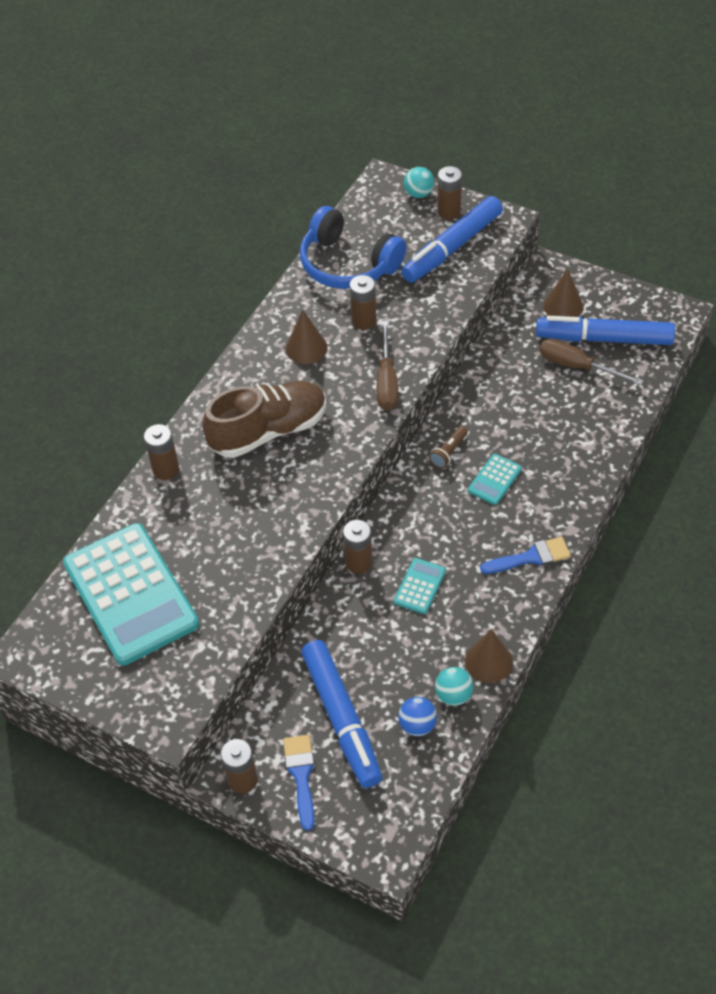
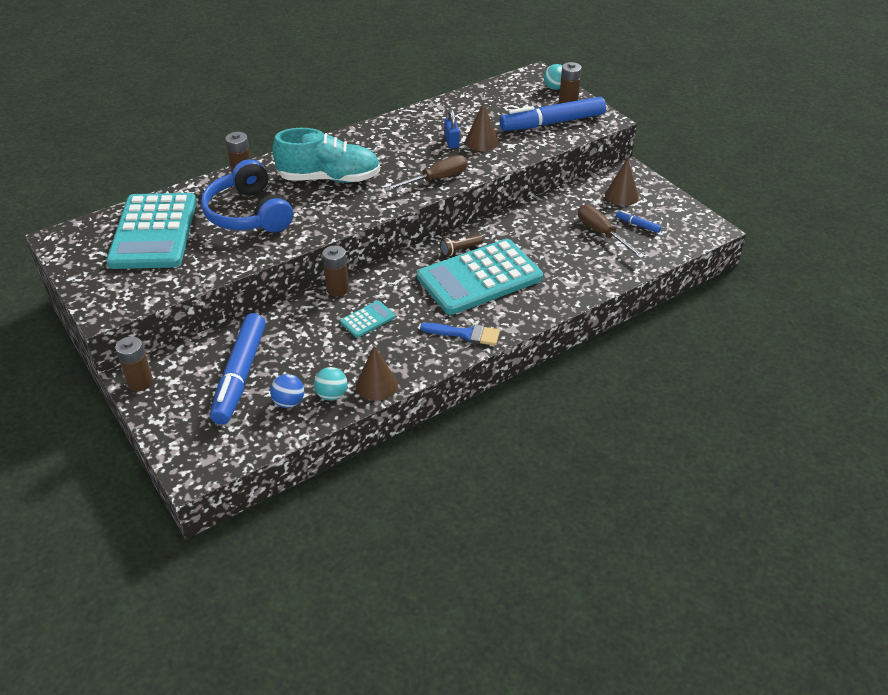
camera: 25 degrees right, 10 degrees down
brown shoe [202,381,326,458] -> turquoise shoe [272,128,380,183]
blue brush [283,735,314,831] -> none
brown cone [285,309,328,364] -> brown cone moved to [465,103,499,151]
blue headphones [300,206,407,289] -> blue headphones moved to [201,159,293,232]
brown battery [349,275,377,330] -> blue padlock [444,109,460,148]
brown screwdriver [377,321,398,410] -> brown screwdriver turned 150 degrees counterclockwise [384,155,468,191]
turquoise calculator [468,454,522,505] -> turquoise calculator [417,239,543,315], size x2.39
blue marker [536,316,675,345] -> blue marker [616,210,661,233], size x0.40

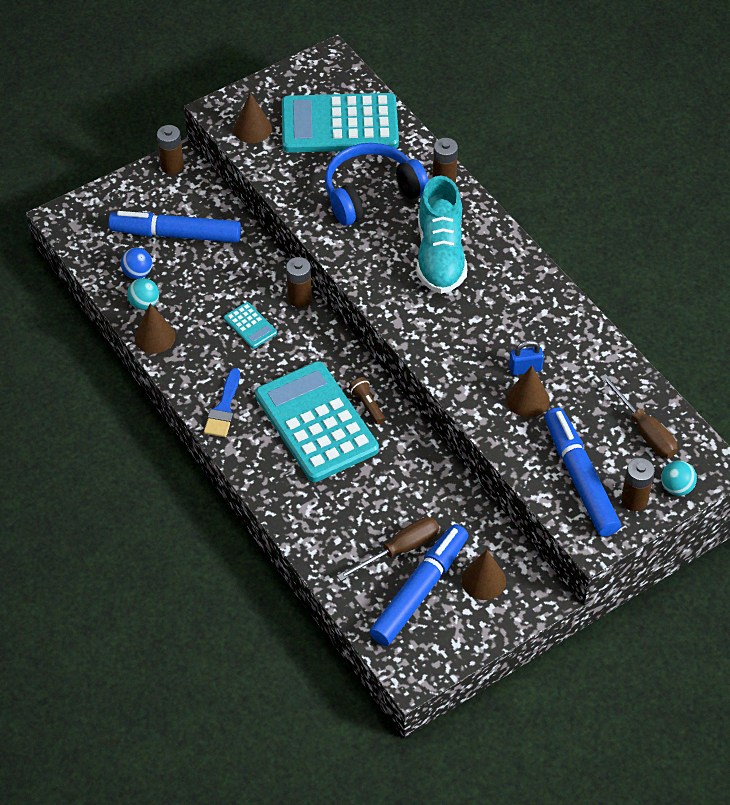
camera: 90 degrees right, 10 degrees up
brown screwdriver [384,155,468,191] -> brown screwdriver moved to [600,374,678,458]
blue marker [616,210,661,233] -> blue marker [370,524,468,646], size x2.47
none -> brown cone [233,93,272,143]

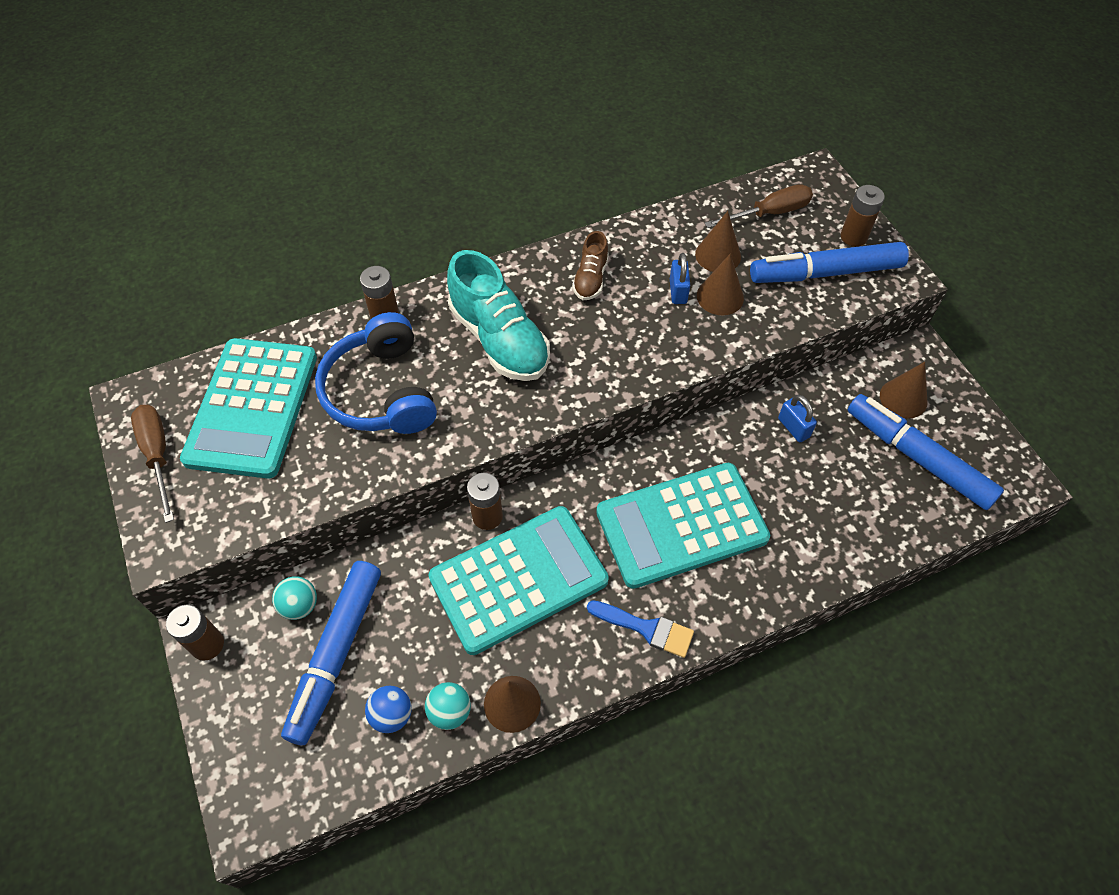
camera: 80 degrees left, 5 degrees up
turquoise calculator [224,302,277,349] -> turquoise calculator [428,506,609,655], size x2.39
brown cone [233,93,272,143] -> brown cone moved to [695,211,741,272]
brown screwdriver [337,517,439,581] -> brown screwdriver moved to [131,405,174,523]
brown flashlight [349,377,385,424] -> none
turquoise shoe [417,176,467,294] -> turquoise shoe turned 45 degrees clockwise [447,250,550,381]
turquoise ball [661,461,697,496] -> turquoise ball moved to [272,576,317,620]
none -> brown shoe [572,231,609,300]
none -> blue padlock [778,395,817,442]

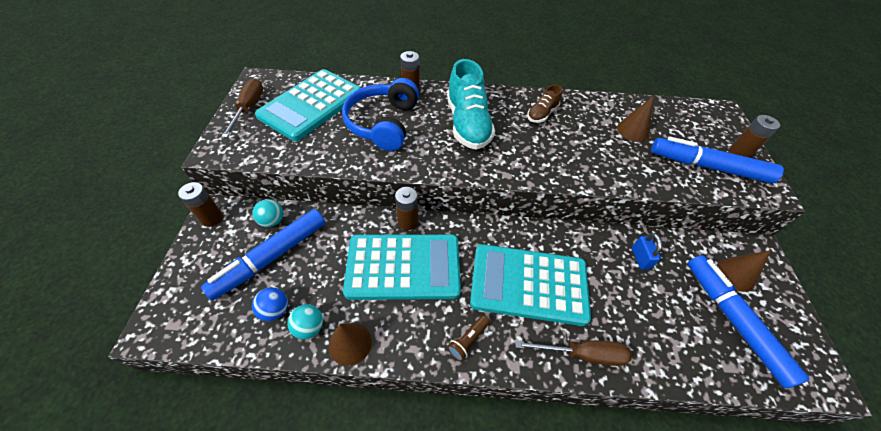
camera: 25 degrees right, 5 degrees down
blue brush [587,600,694,658] -> brown flashlight [447,315,490,361]
blue padlock [670,253,690,304] -> none
brown cone [697,254,744,315] -> none
brown screwdriver [704,184,813,228] -> brown screwdriver moved to [515,340,632,366]

